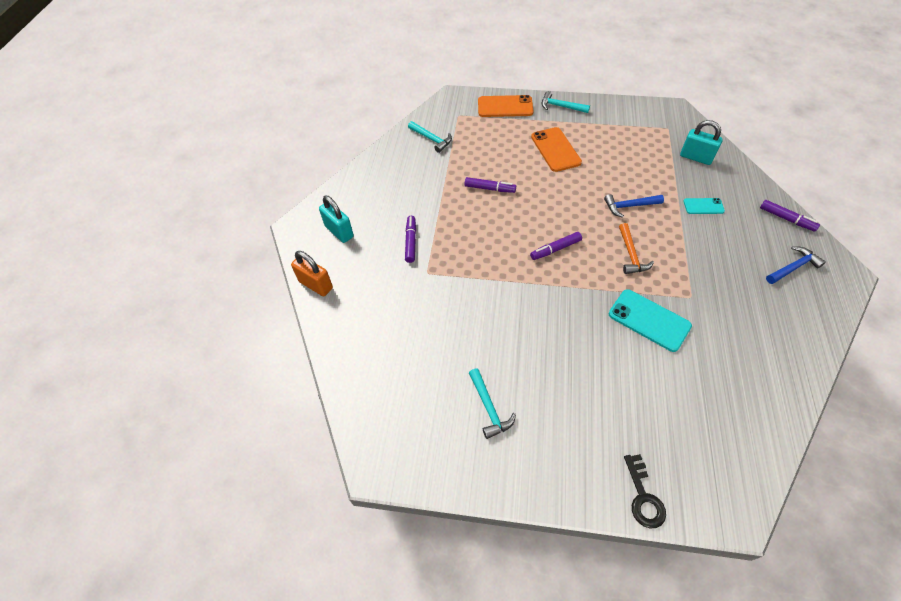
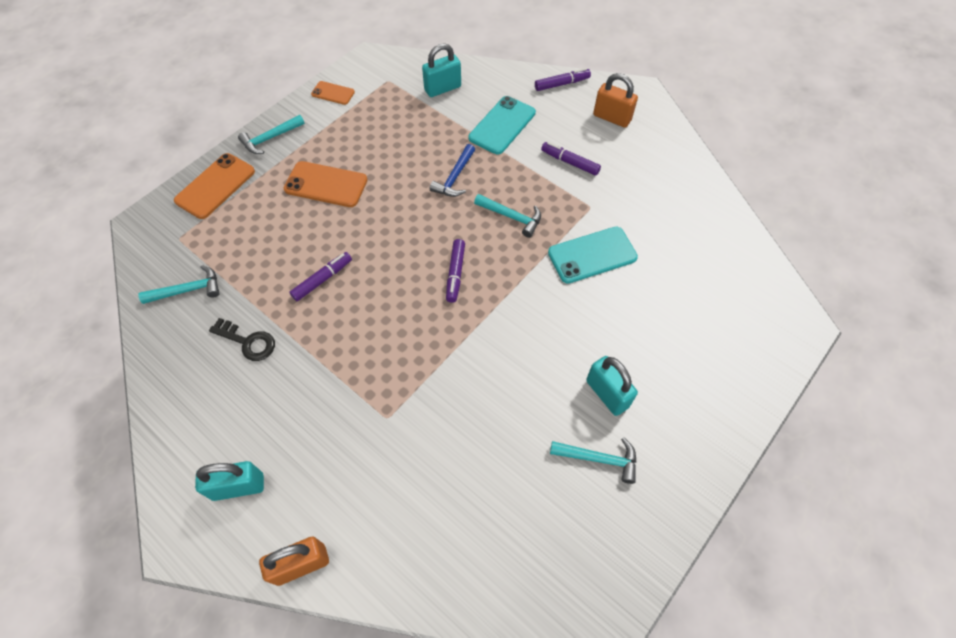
camera: 60 degrees left, 5 degrees up
purple marker [405,216,416,263] -> purple marker moved to [541,142,601,176]
orange hammer [619,223,654,274] -> turquoise hammer [474,194,541,238]
black key [624,454,666,528] -> black key moved to [209,318,275,361]
turquoise phone [683,198,725,214] -> turquoise phone [469,96,536,154], size x1.75
blue hammer [766,246,826,284] -> orange padlock [593,73,638,128]
none -> orange phone [311,81,355,105]
none -> turquoise padlock [586,356,638,416]

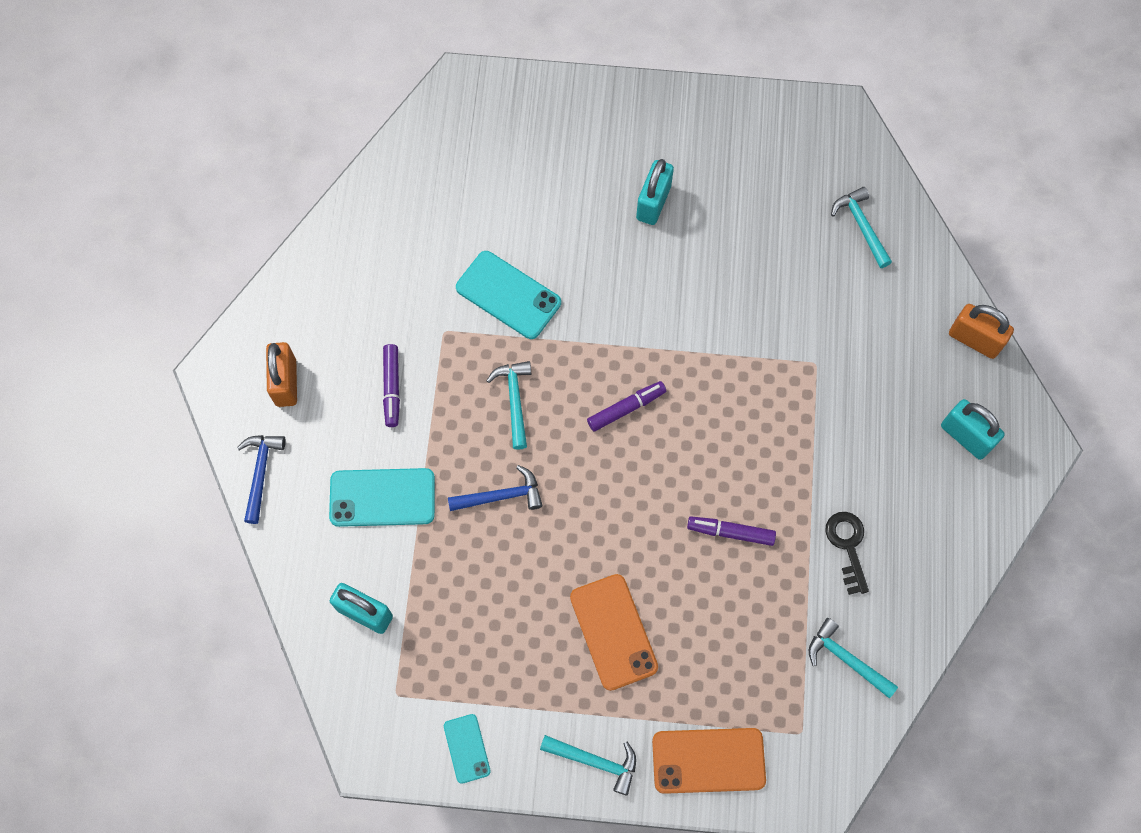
camera: 125 degrees left, 10 degrees up
orange phone [311,81,355,105] -> turquoise phone [444,714,491,784]
purple marker [535,68,591,91] -> blue hammer [237,435,286,524]
turquoise hammer [550,437,637,484] -> turquoise hammer moved to [831,187,892,268]

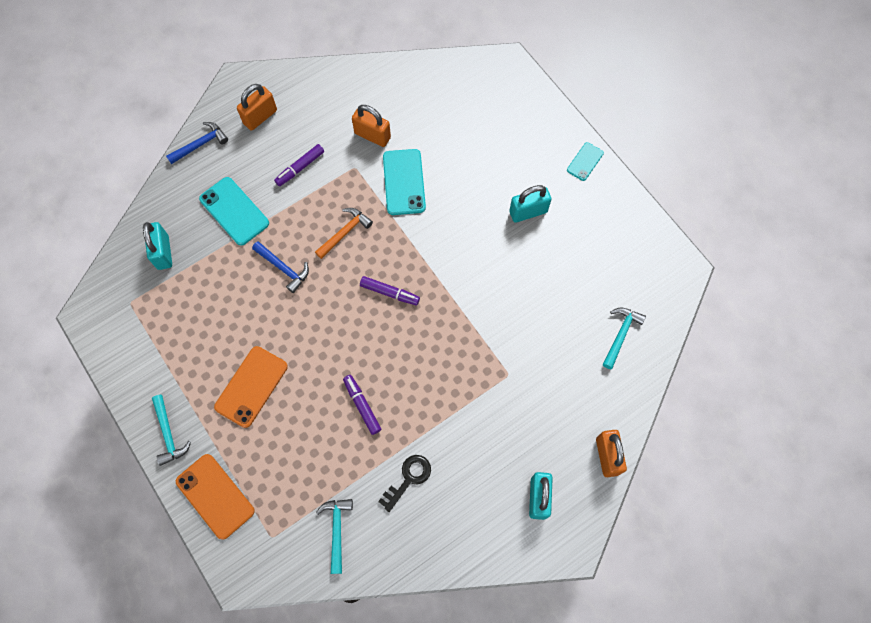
camera: 50 degrees right, 0 degrees up
turquoise phone [444,714,491,784] -> turquoise phone moved to [567,142,604,181]
turquoise hammer [486,361,531,450] -> orange hammer [315,208,373,259]
none -> orange padlock [352,105,391,147]

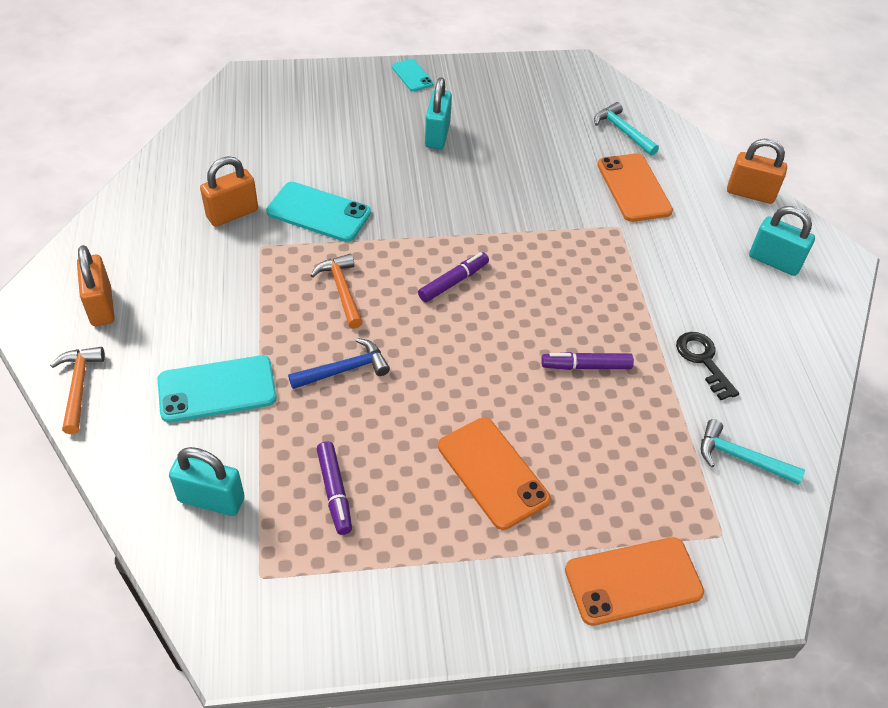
camera: 65 degrees left, 20 degrees down
turquoise hammer [152,395,191,466] -> none
blue hammer [166,122,228,164] -> orange hammer [50,347,105,434]
purple marker [274,144,324,186] -> purple marker moved to [317,441,352,535]
none -> orange phone [597,153,673,222]

